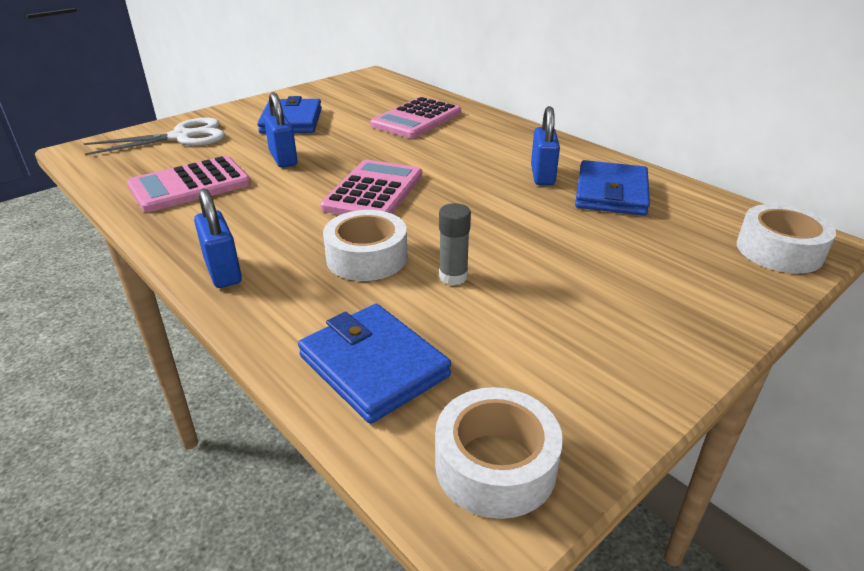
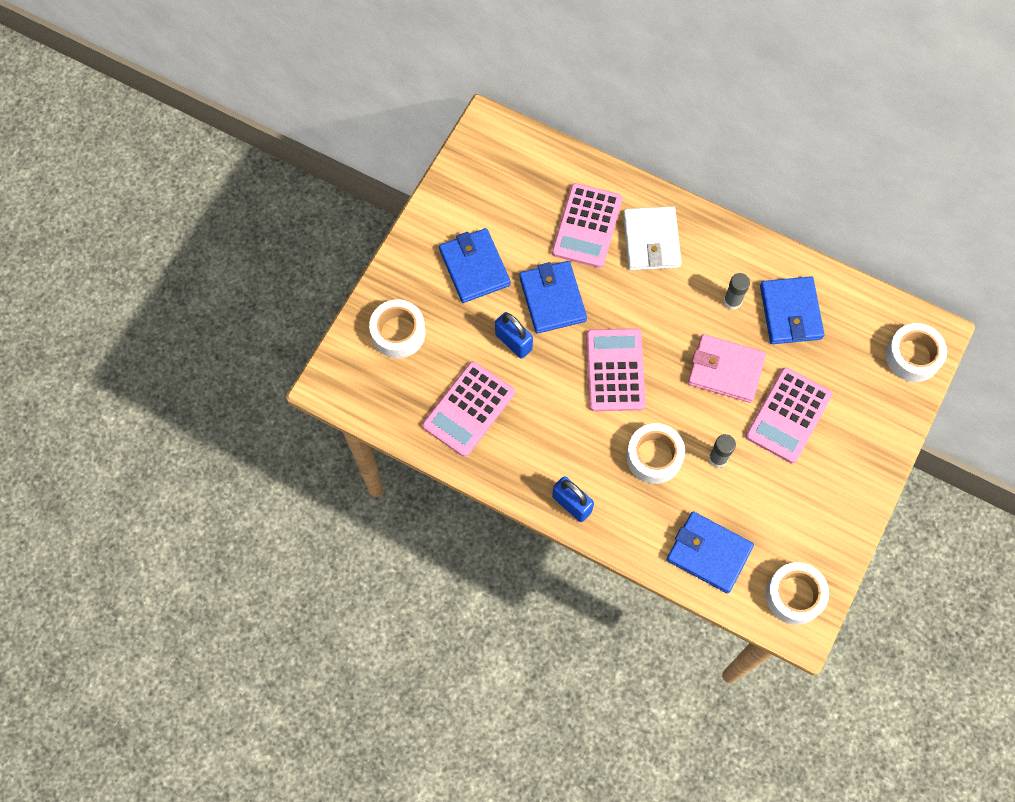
camera: 20 degrees left, 35 degrees up
white scissors [84,118,225,155] -> white tape [369,300,426,358]
blue padlock [531,106,560,185] -> grey glue stick [724,273,750,310]
none -> blue wallet [519,261,587,334]
none -> white wallet [623,206,682,270]
none -> pink wallet [688,334,766,403]
none -> pink calculator [746,367,832,463]

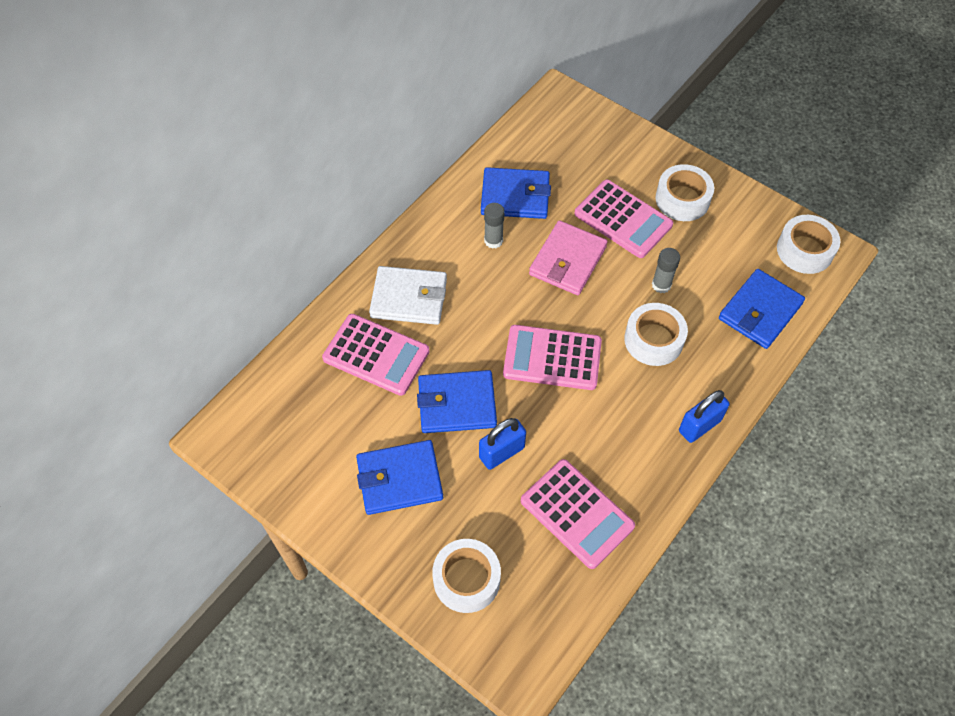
camera: 80 degrees left, 10 degrees down
white tape [885,323,947,382] -> white tape moved to [655,164,714,221]

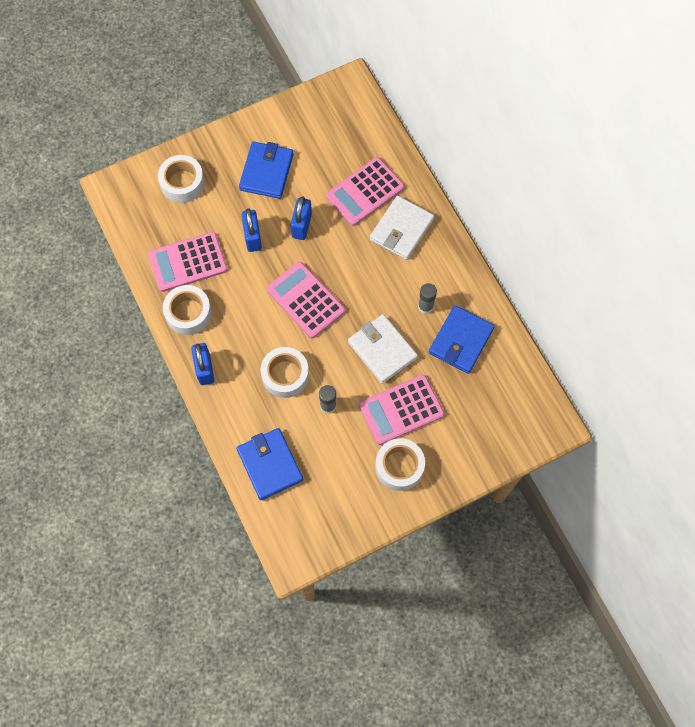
camera: 115 degrees right, 10 degrees up
blue wallet [417,370,497,433] -> blue padlock [291,196,312,240]
pink calculator [503,325,602,390] -> pink calculator turned 75 degrees counterclockwise [267,262,345,338]
pink wallet [529,220,607,295] -> white wallet [348,314,418,384]
white tape [777,215,840,274] -> white tape moved to [163,285,212,335]

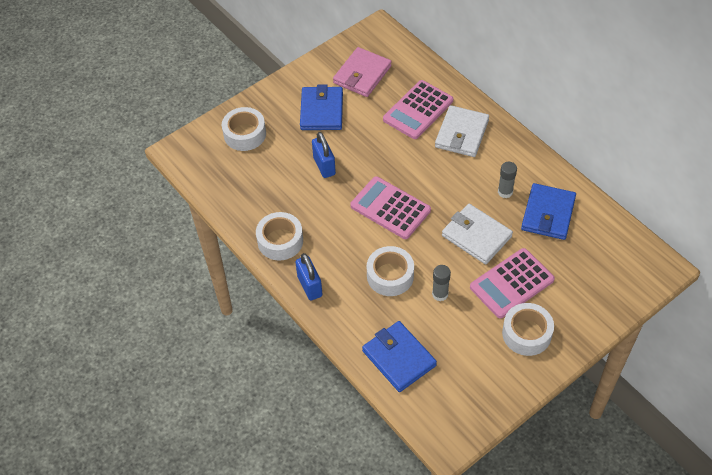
camera: 10 degrees left, 15 degrees down
pink calculator [148,232,228,292] -> none
blue padlock [291,196,312,240] -> none
none -> pink wallet [333,47,392,97]

